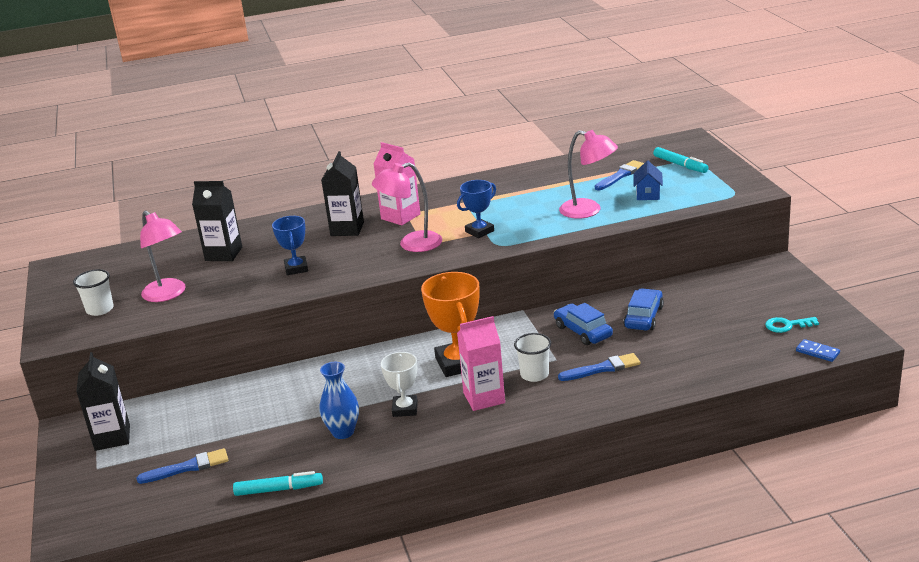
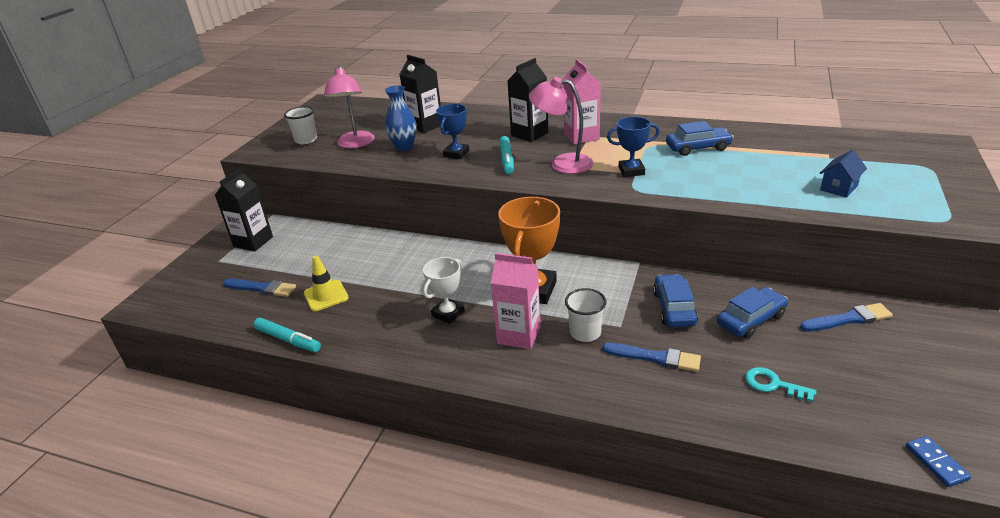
camera: 35 degrees right, 5 degrees up
blue vase [320,362,359,439] -> blue vase moved to [385,85,417,151]
pink lamp [559,130,618,219] -> none
blue brush [595,160,644,190] -> blue brush moved to [800,303,893,332]
turquoise marker [653,147,708,173] -> turquoise marker moved to [499,136,514,174]
turquoise key [765,317,819,333] -> turquoise key moved to [745,367,817,402]
none -> yellow traffic cone [304,255,349,311]
none -> blue car [666,121,734,156]

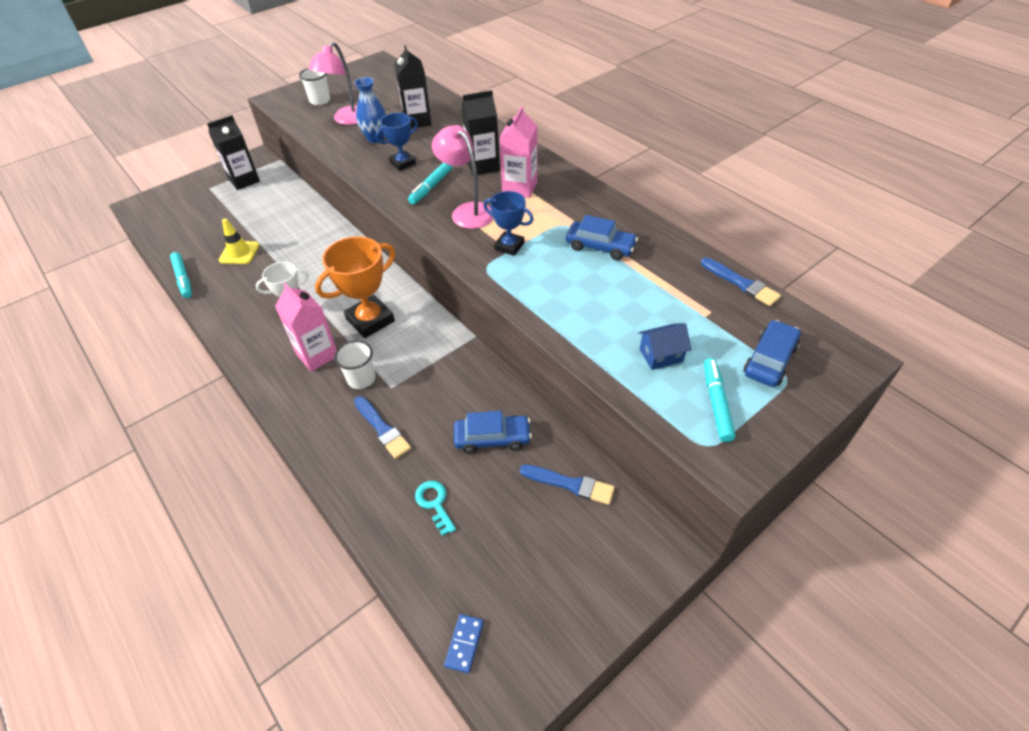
camera: 30 degrees right, 15 degrees up
blue brush [223,279,296,297] -> blue brush moved to [701,258,781,306]
blue car [653,274,698,327] -> blue car moved to [744,320,801,387]
none -> turquoise marker [704,358,736,442]

